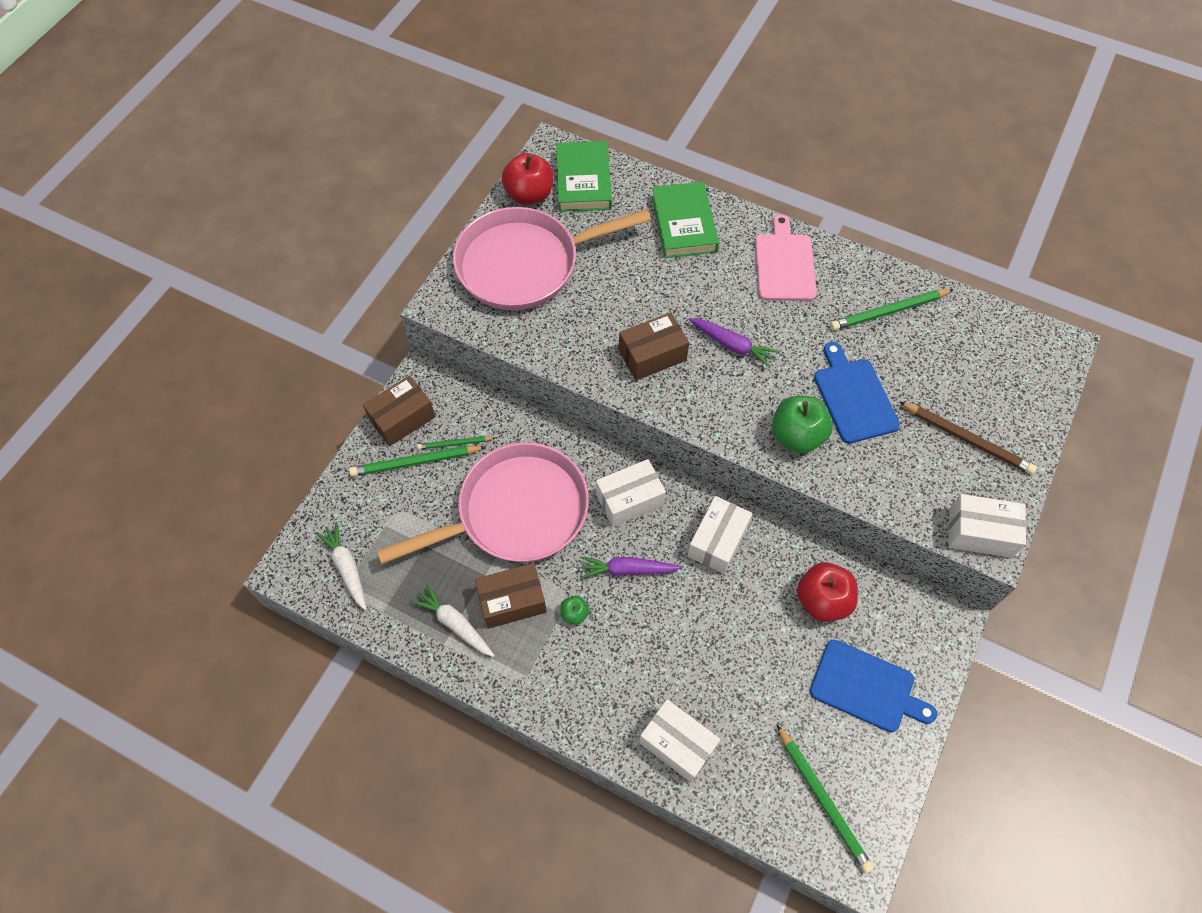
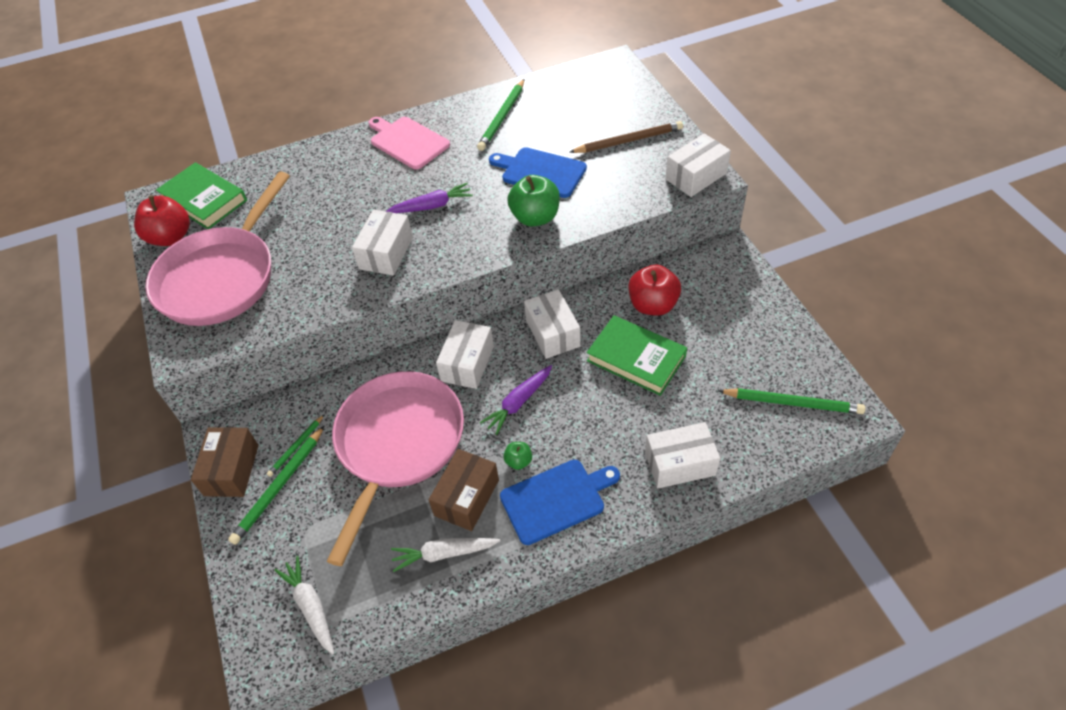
camera: 45 degrees left, 10 degrees down
white carrot [315,522,367,610] -> white carrot turned 45 degrees clockwise [275,556,334,655]
brown box [619,312,689,381] -> white box [352,210,413,275]
green book [652,182,719,258] -> green book moved to [587,315,687,396]
blue cutting board [810,639,937,732] -> blue cutting board moved to [500,460,620,545]

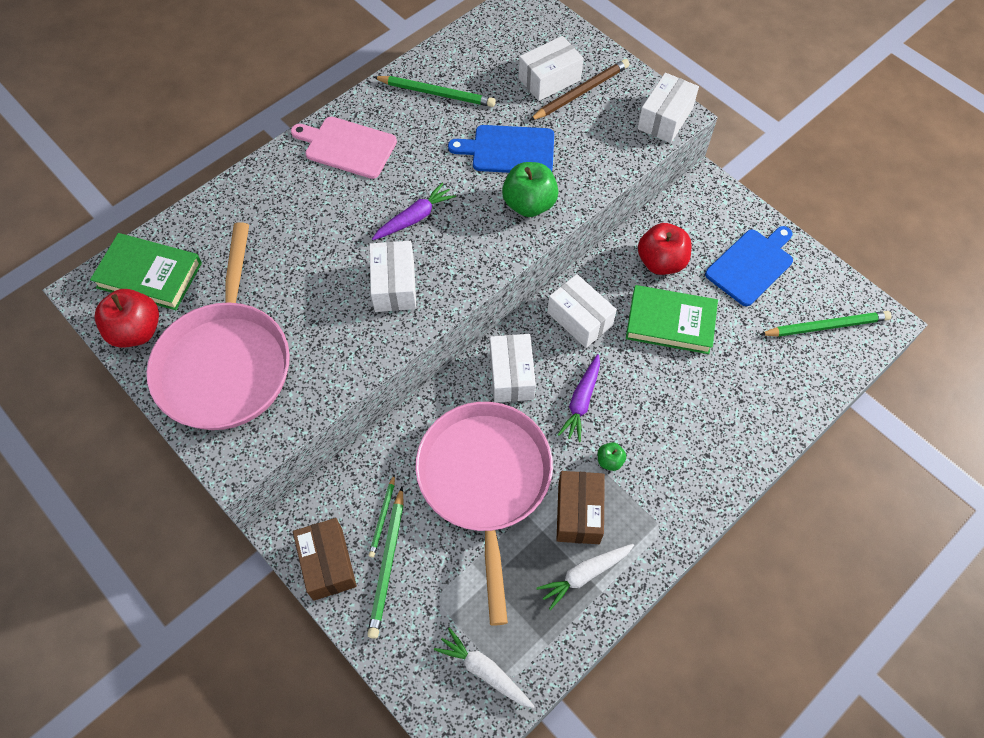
camera: 25 degrees left, 10 degrees up
green pencil [477,79,524,151] -> green pencil turned 75 degrees counterclockwise [374,76,496,107]
blue cutting board [500,460,620,545] -> blue cutting board moved to [705,226,793,306]
white box [645,422,720,488] -> white box moved to [519,36,584,101]

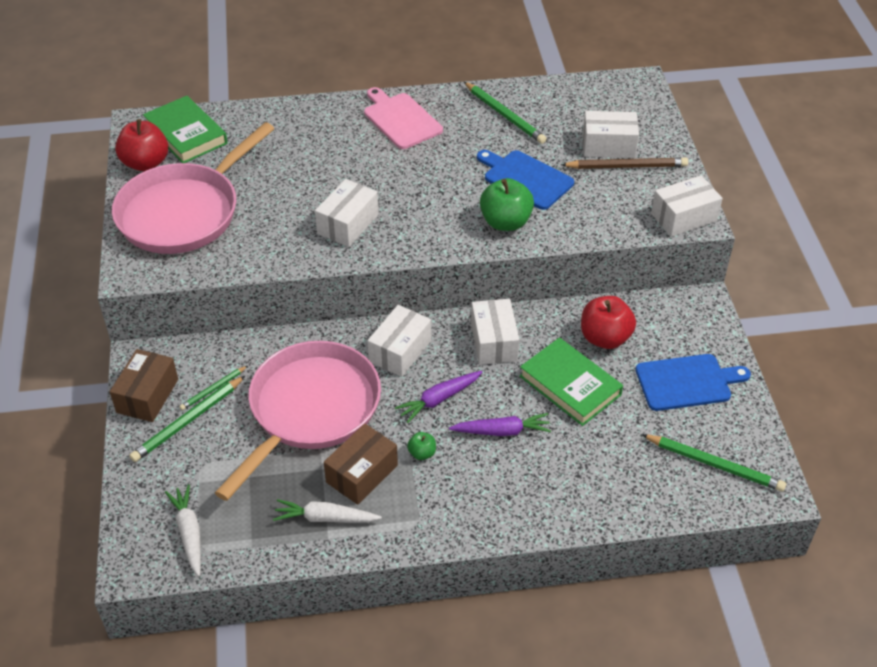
camera: 35 degrees right, 15 degrees down
purple carrot [372,182,456,240] -> purple carrot moved to [449,413,551,436]

